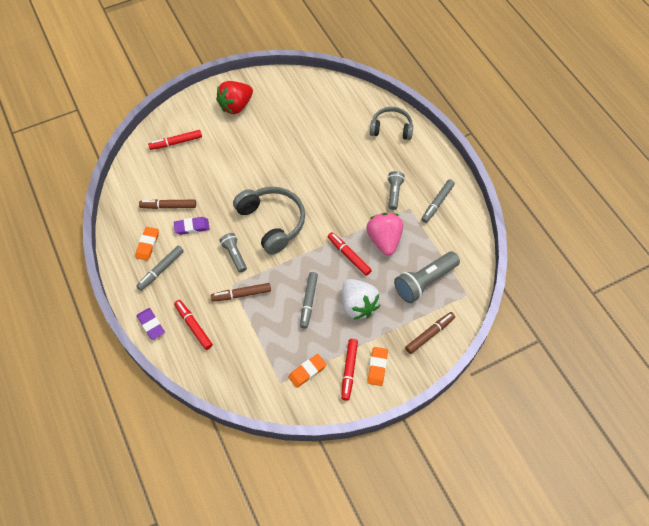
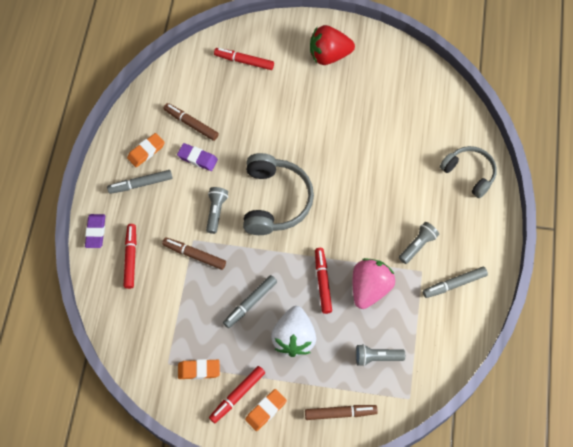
camera: 35 degrees right, 5 degrees up
grey flashlight [394,251,460,303] -> grey flashlight [356,344,405,366], size x0.59

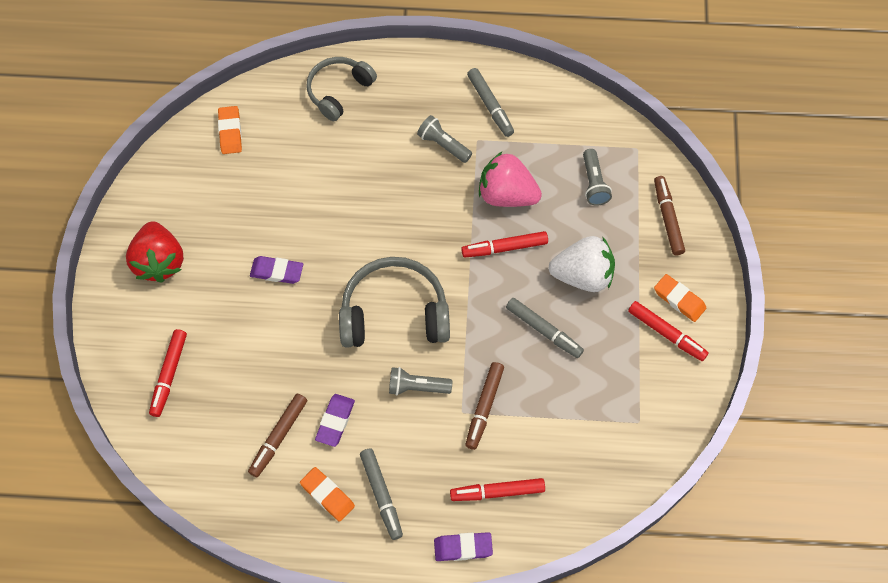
camera: 95 degrees left, 0 degrees up
orange eraser [178,359,220,379] -> orange eraser moved to [218,106,242,154]
none -> purple eraser [250,256,303,284]

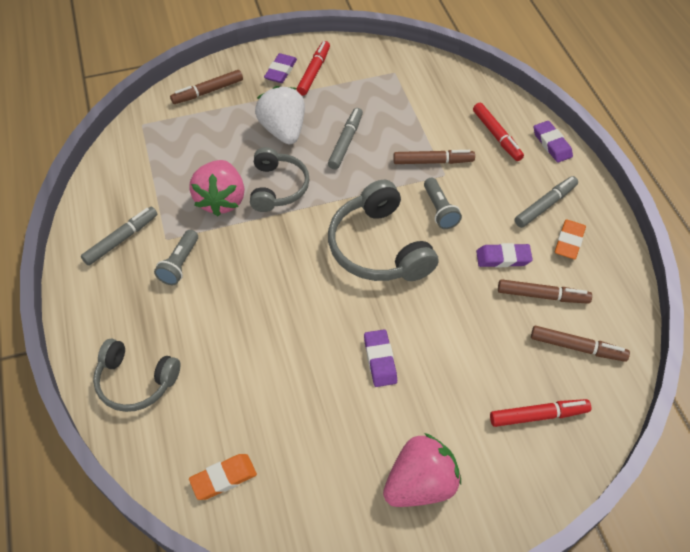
camera: 110 degrees left, 10 degrees down
red strawberry [126,221,184,283] -> pink strawberry [383,433,461,507]
red marker [461,231,548,257] -> grey headphones [250,147,310,212]
grey flashlight [583,149,612,206] -> none
orange eraser [654,274,706,322] -> purple eraser [264,53,297,83]
none -> brown marker [531,326,630,362]

